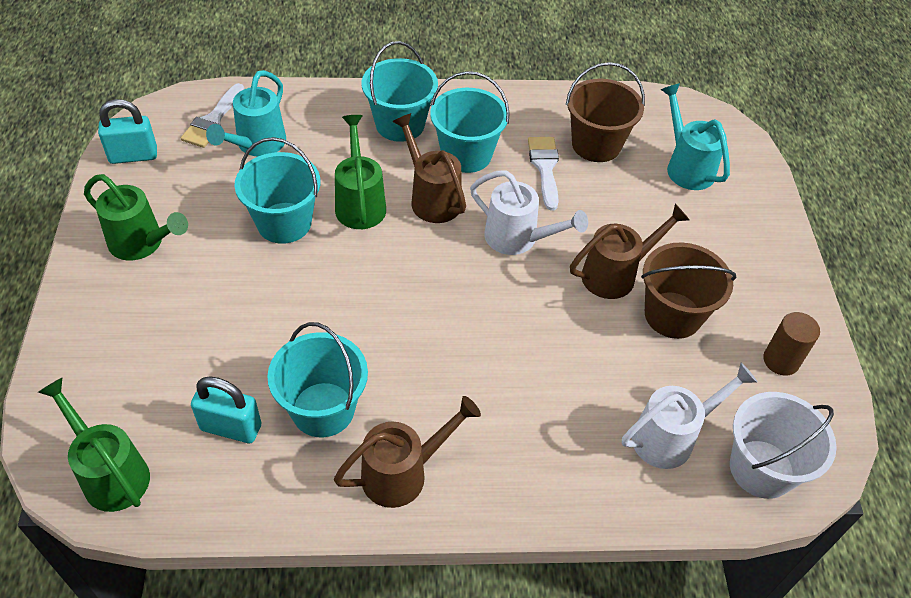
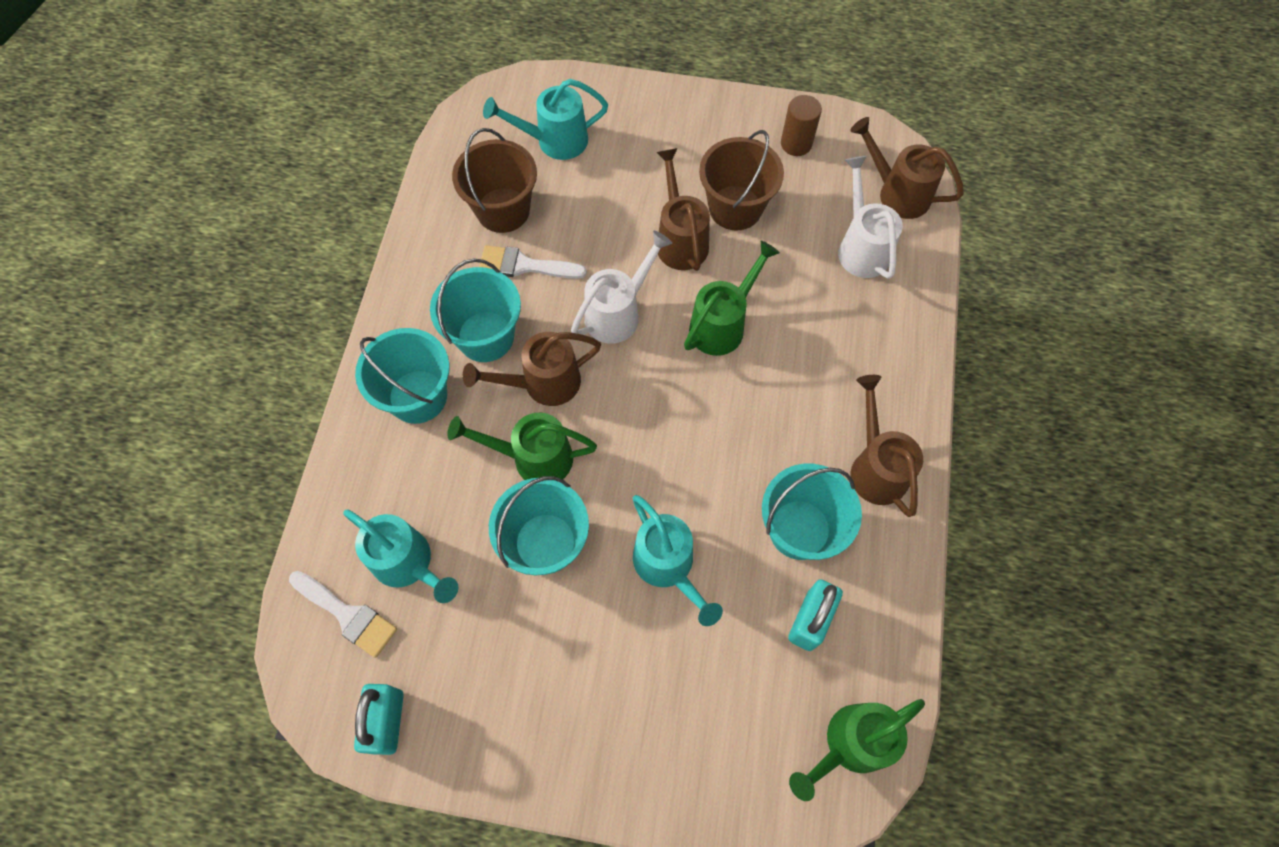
camera: 75 degrees left, 15 degrees up
green watering can [84,174,188,260] -> green watering can moved to [684,241,780,356]
white bucket [730,392,837,499] -> brown watering can [850,117,964,219]
none -> turquoise watering can [633,495,723,626]

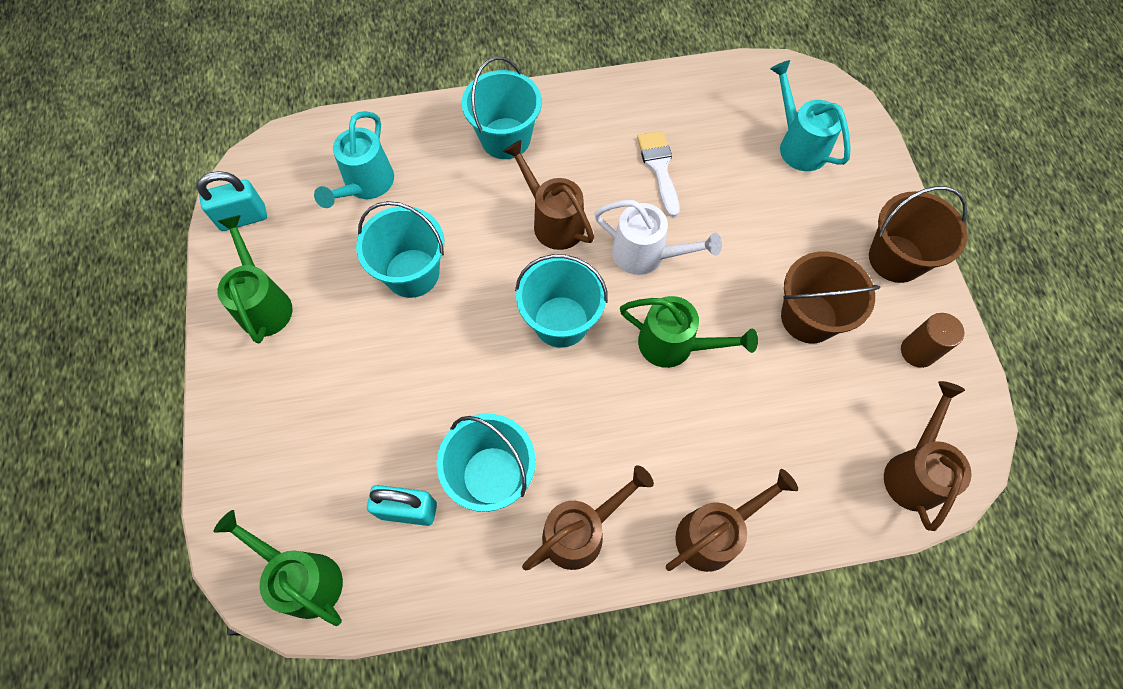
camera: 70 degrees right, 0 degrees up
white brush [289,571,397,658] -> none
turquoise bucket [430,258,521,362] -> turquoise bucket moved to [515,254,608,348]
green watering can [447,413,597,480] -> green watering can moved to [218,215,292,344]
brown bucket [452,128,537,233] -> brown bucket moved to [869,186,967,283]
turquoise watering can [633,495,723,626] -> none
brown watering can [656,148,710,271] -> brown watering can moved to [666,469,798,572]
white watering can [838,156,903,279] -> none

